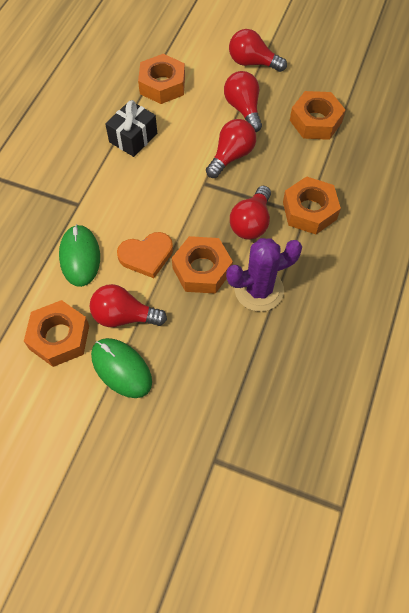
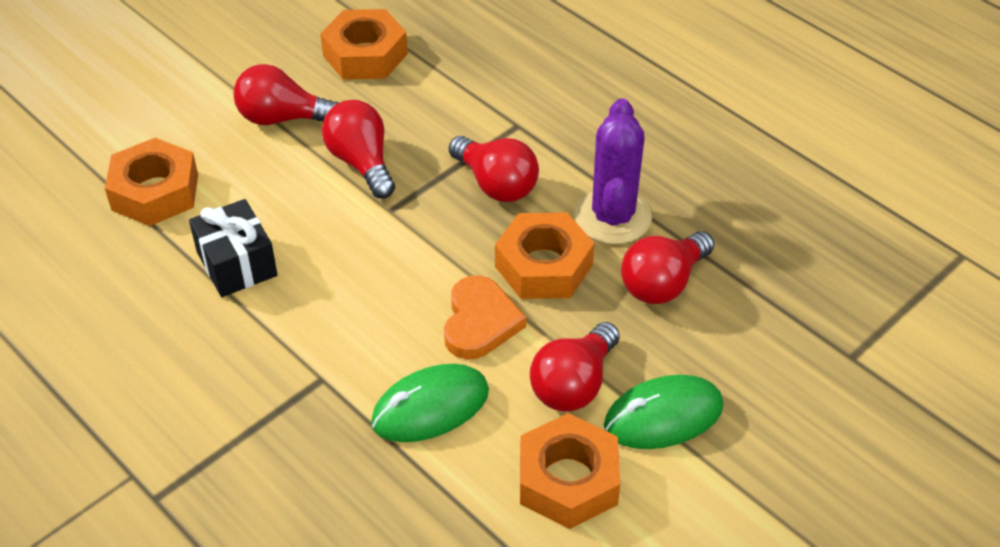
camera: 65 degrees left, 15 degrees down
green mouse [59,224,100,287] -> green mouse turned 45 degrees counterclockwise [371,364,489,442]
red light bulb [229,29,287,72] -> red light bulb moved to [621,231,714,304]
orange nut [283,176,341,234] -> none

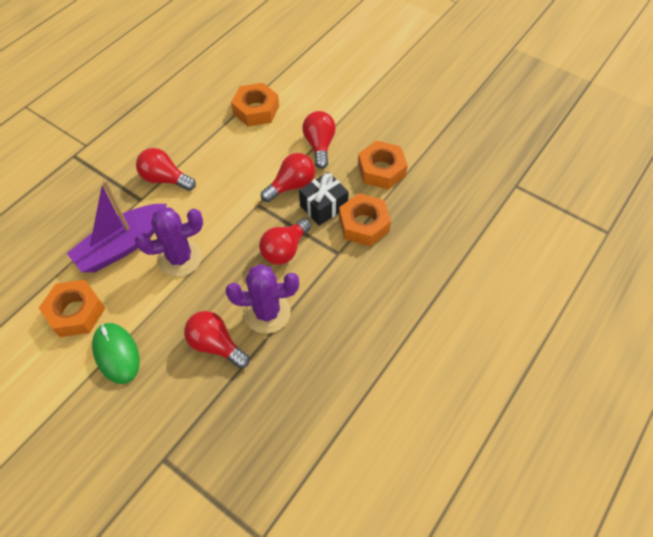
camera: 80 degrees right, 10 degrees up
black gift [189,199,278,297] -> black gift moved to [299,172,349,226]
green mouse [371,364,489,442] -> purple boat [67,179,167,272]
orange heart [444,275,526,360] -> purple cactus [135,207,203,277]
orange nut [495,212,594,299] -> orange nut moved to [339,193,391,246]
red light bulb [530,322,620,411] -> red light bulb moved to [136,148,196,191]

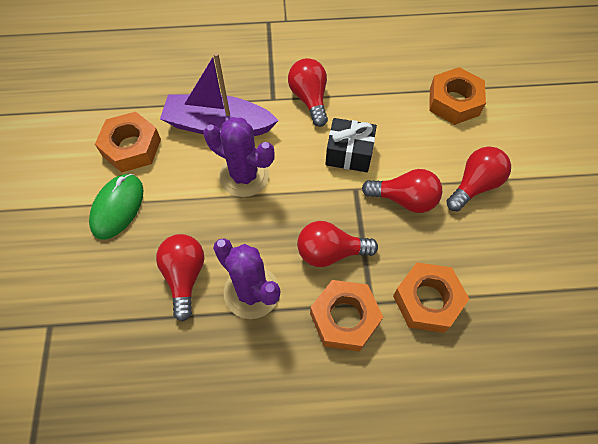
camera: 50 degrees right, 5 degrees up
black gift [299,172,349,226] -> black gift moved to [325,118,377,172]
orange nut [358,141,408,189] -> orange nut moved to [310,280,383,352]

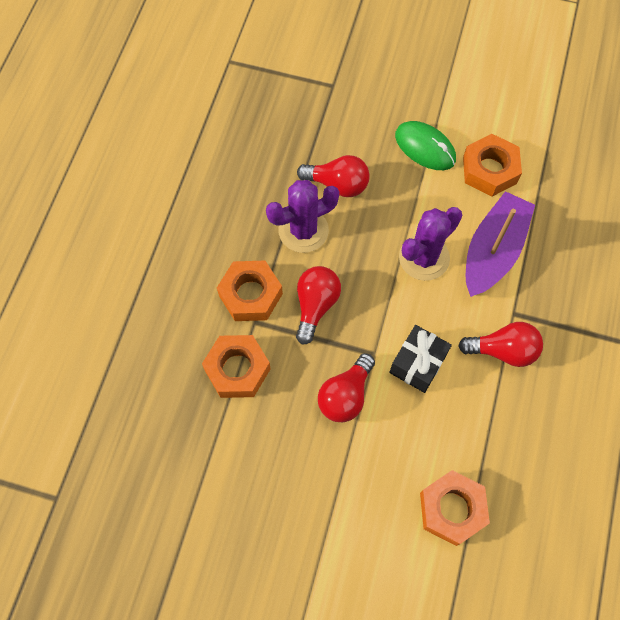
camera: 110 degrees right, 5 degrees up
red light bulb [446,147,511,211] -> none

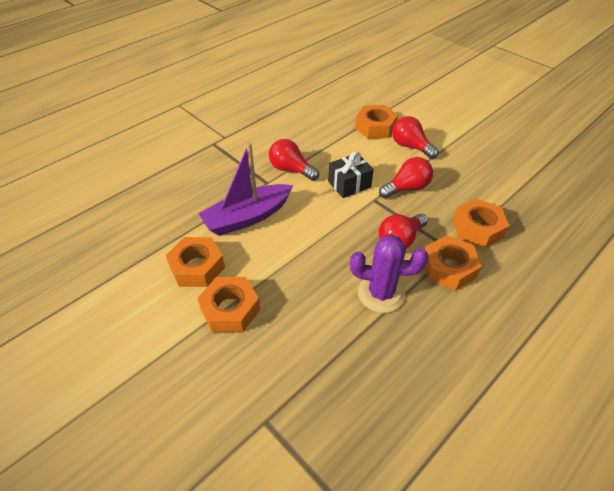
camera: 150 degrees left, 20 degrees down
red light bulb [297,155,370,197] -> red light bulb moved to [392,116,439,159]
green mouse [395,121,456,170] -> orange nut [197,277,260,332]
purple cactus [399,207,462,281] -> none

